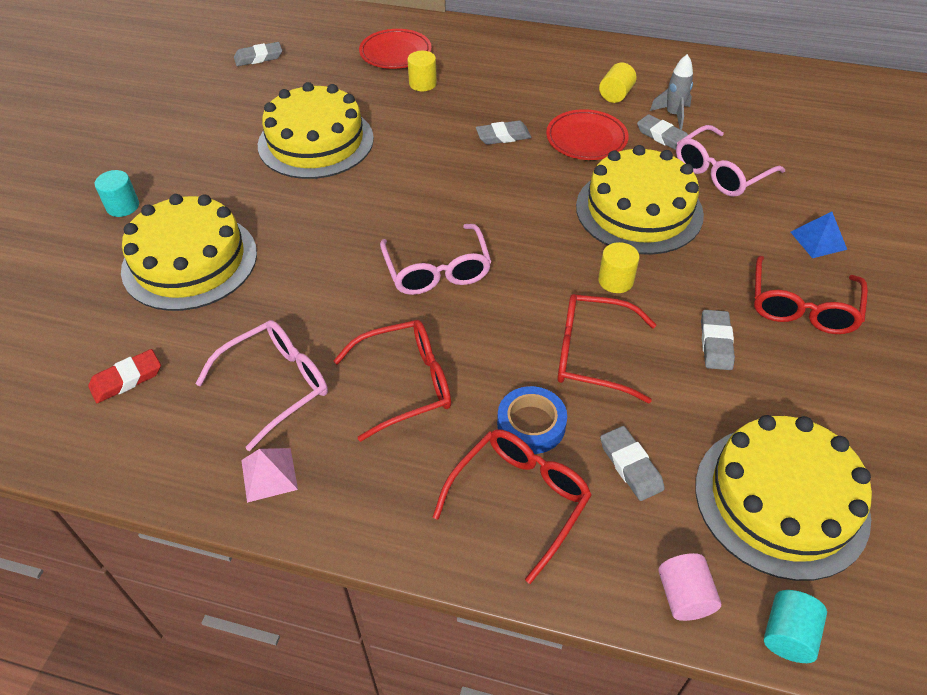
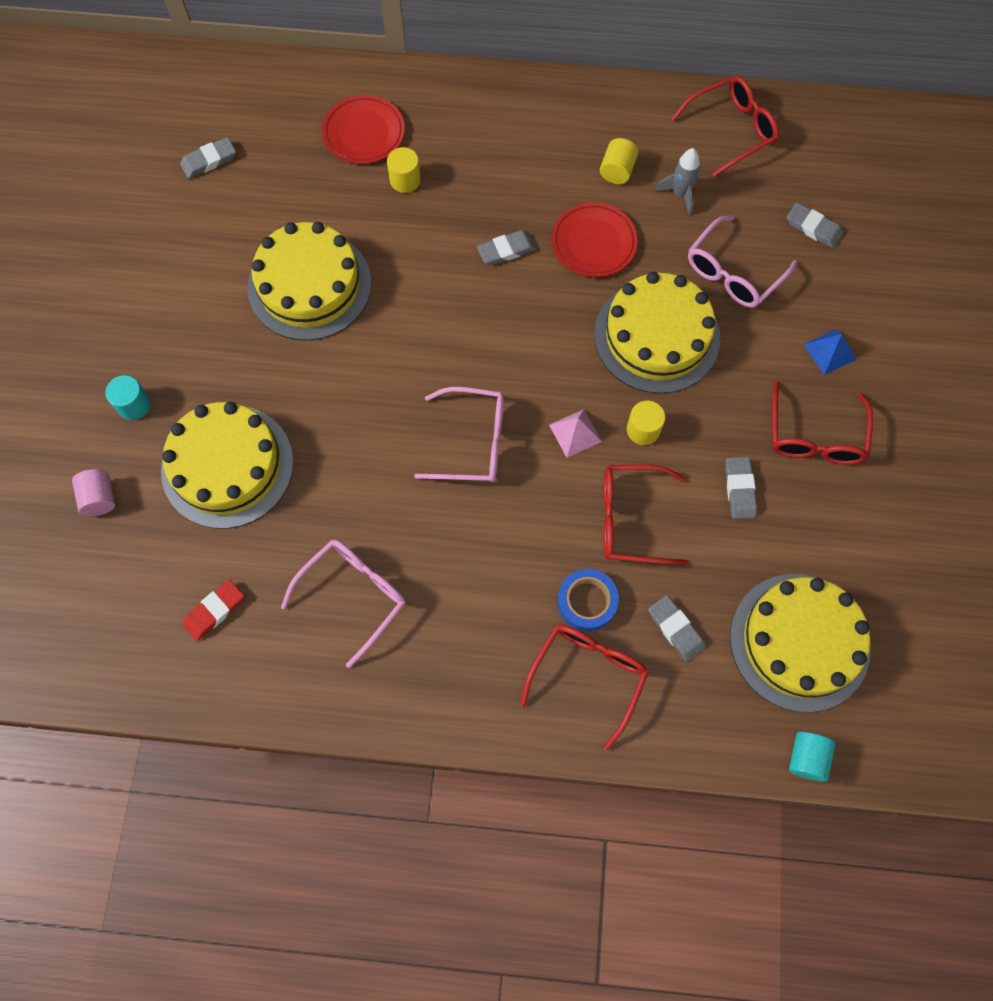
camera: 10 degrees left, 20 degrees up
pink pyramid [241,448,298,503] -> pink pyramid moved to [549,409,602,458]
red glasses [333,320,451,442] -> red glasses moved to [671,76,779,177]
pink glasses [380,224,491,295] -> pink glasses turned 60 degrees counterclockwise [414,387,504,482]
grey eraser [637,114,688,150] -> grey eraser moved to [787,202,843,248]
pink cylinder [658,553,721,621] -> pink cylinder moved to [72,469,115,516]

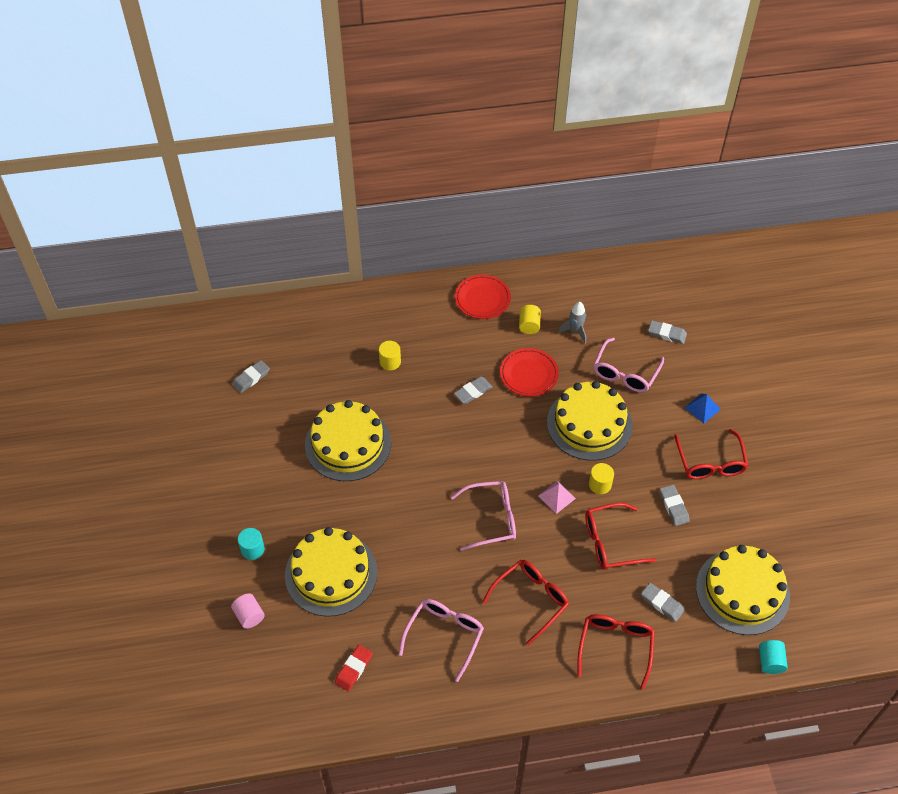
camera: 15 degrees left, 15 degrees down
red plate [322,95,405,164] -> red plate moved to [455,275,511,319]
blue tape [558,569,619,631] -> none
red glasses [671,76,779,177] -> red glasses moved to [482,560,569,646]

